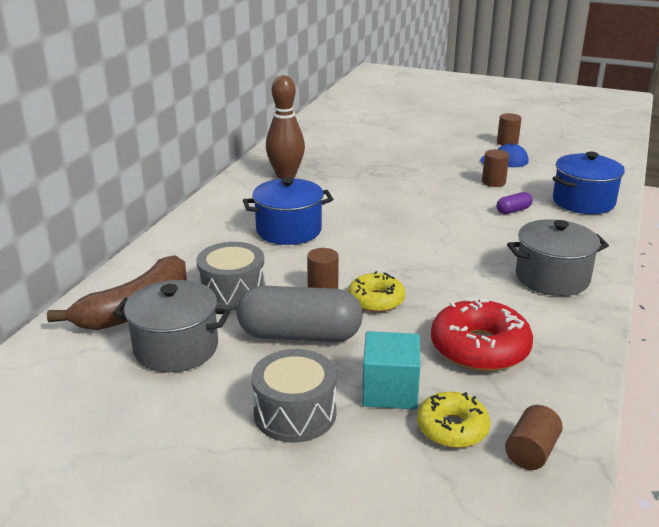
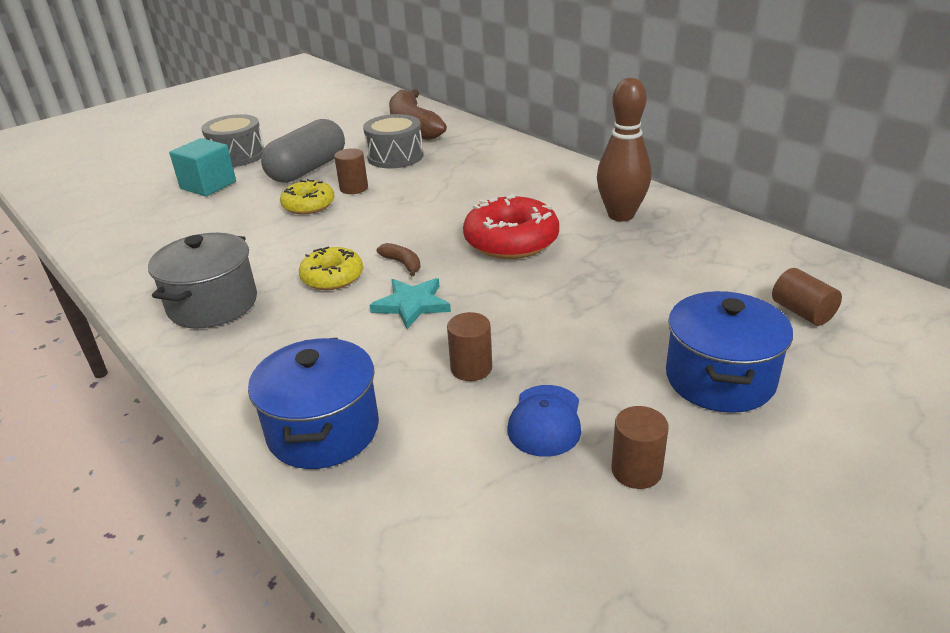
camera: 120 degrees right, 5 degrees up
grey pot [113,280,231,373] -> none
blue pot [243,177,333,245] -> blue pot moved to [666,291,793,413]
yellow donut [417,392,490,448] -> yellow donut moved to [299,246,363,290]
red donut [431,298,533,372] -> red donut moved to [463,194,559,259]
purple capsule [496,192,533,214] -> none
brown cylinder [505,405,563,470] -> brown cylinder moved to [772,268,842,326]
none -> turquoise star [370,278,451,329]
none -> brown banana [377,243,421,276]

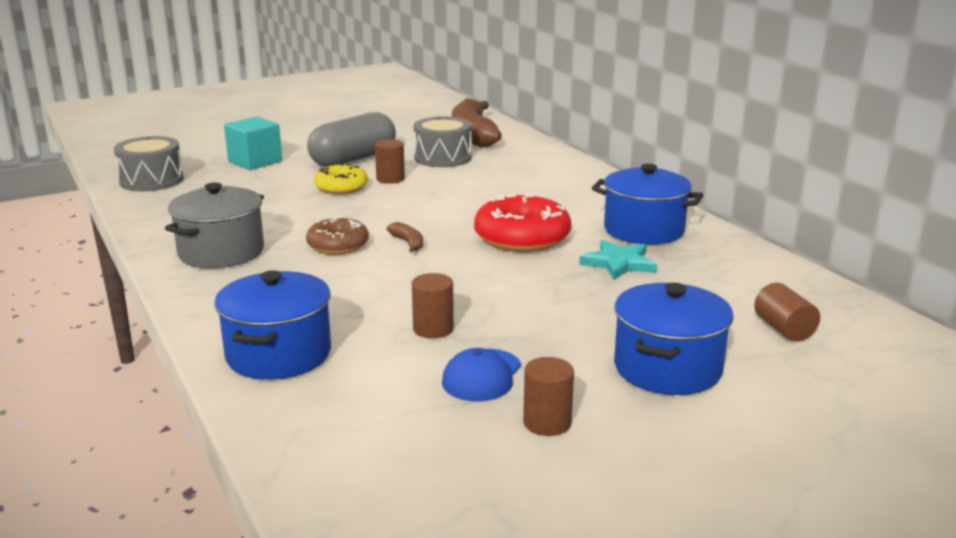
camera: 10 degrees right, 10 degrees down
grey drum [201,114,264,167] -> grey drum moved to [114,136,184,191]
yellow donut [299,246,363,290] -> brown donut [306,217,369,255]
turquoise star [370,278,451,329] -> turquoise star moved to [579,240,657,280]
brown bowling pin [597,78,651,221] -> blue pot [592,164,703,245]

